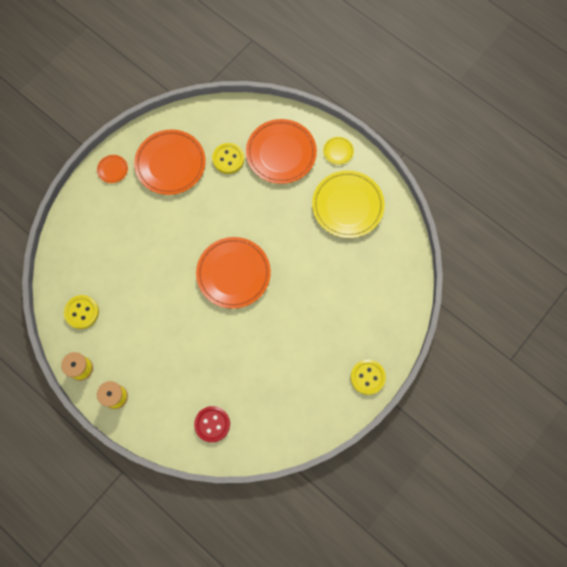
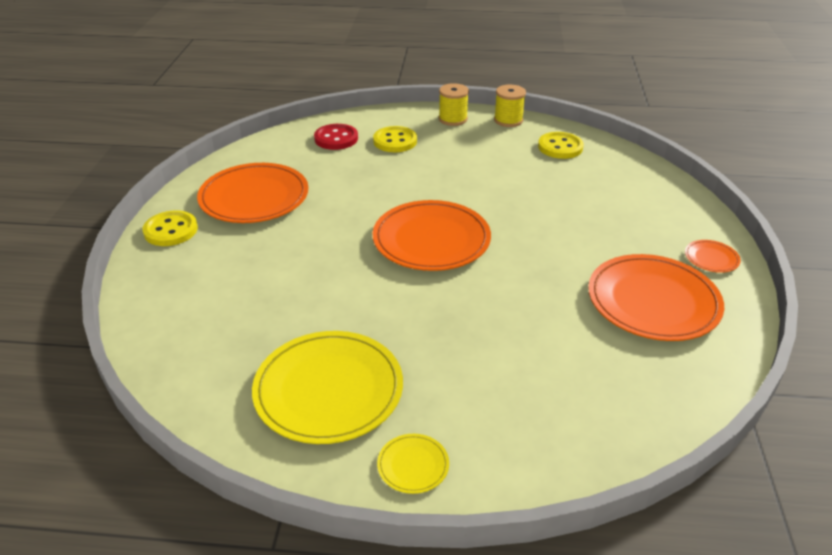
camera: 145 degrees right, 35 degrees down
yellow button [212,143,244,174] -> yellow button moved to [373,126,417,152]
orange plate [246,119,317,184] -> orange plate moved to [197,163,308,223]

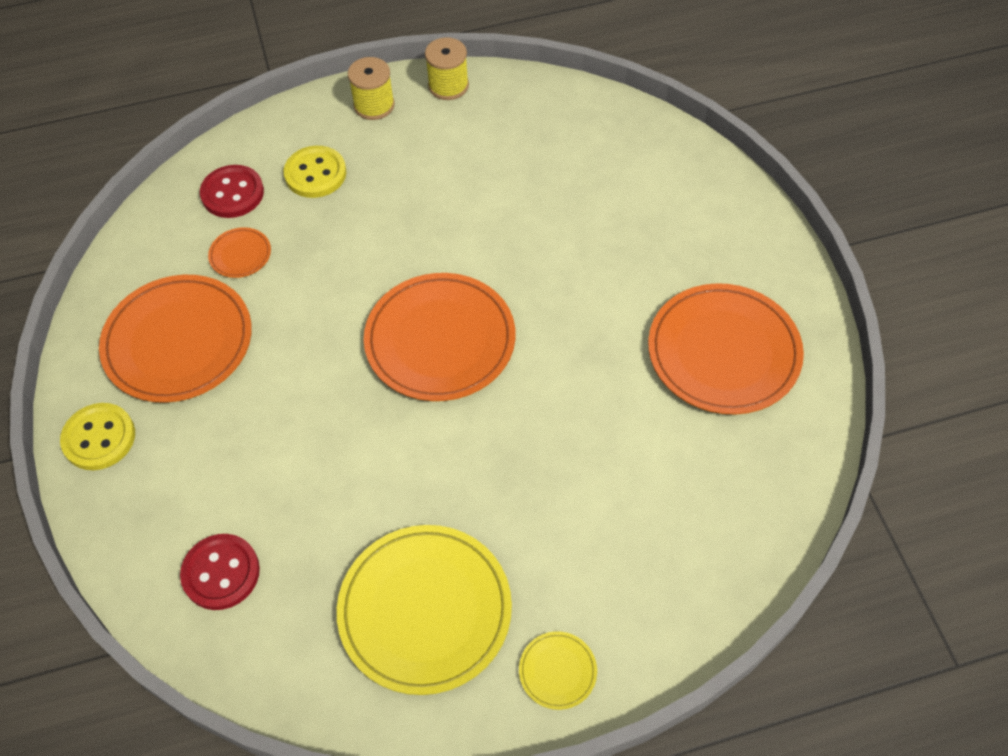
camera: 20 degrees left, 20 degrees up
yellow button [538,132,584,159] -> none
orange plate [685,240,741,273] -> orange plate moved to [208,227,271,278]
none -> red button [180,534,260,610]

